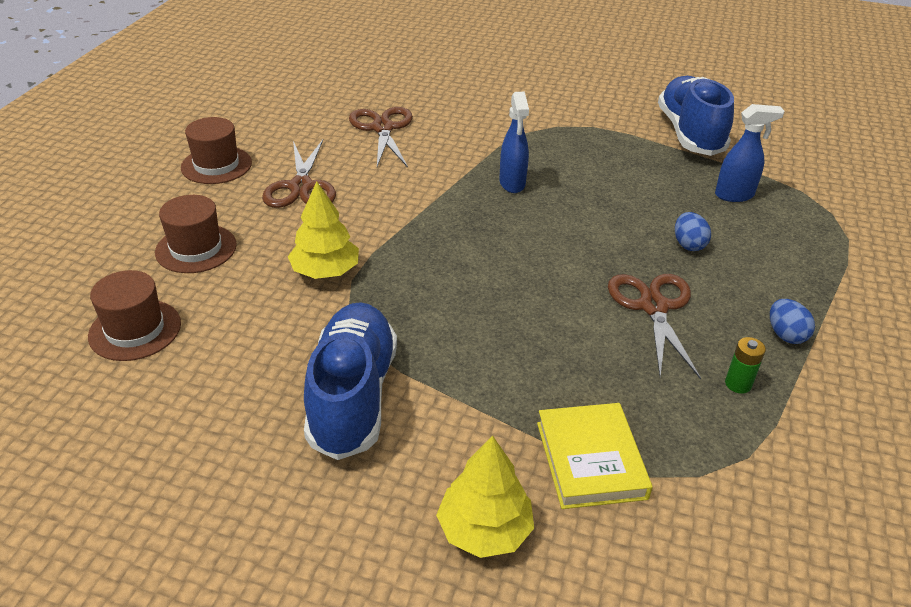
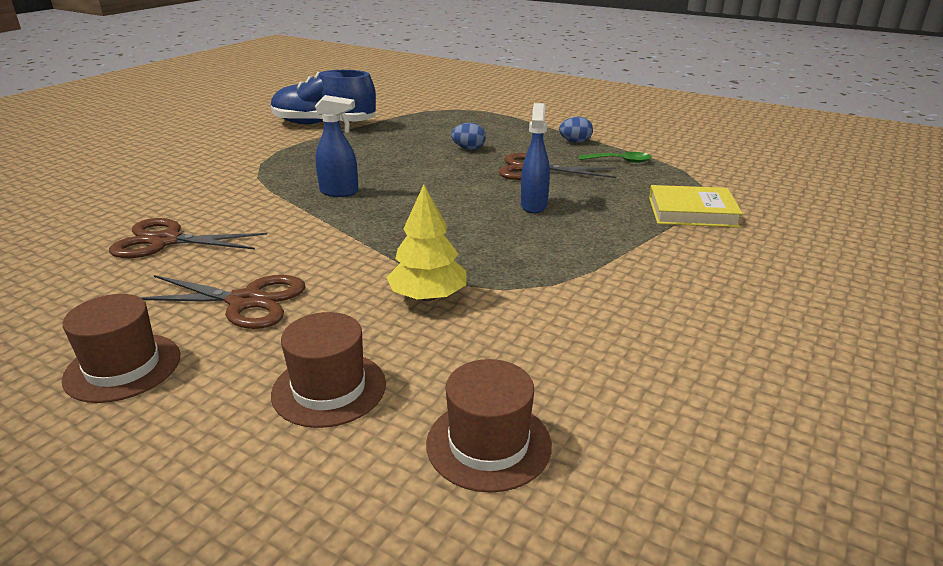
camera: 75 degrees left, 10 degrees down
blue shoe [304,302,397,460] -> none
yellow tree [436,435,534,558] -> none
blue spray bottle [715,104,785,202] -> blue spray bottle moved to [521,103,550,213]
green battery [725,337,766,394] -> green spoon [579,152,652,163]

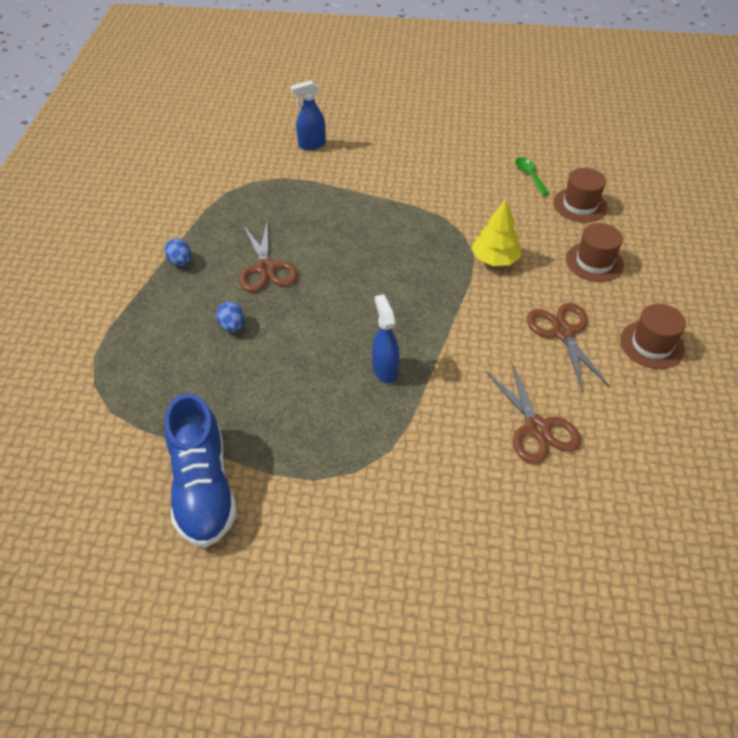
camera: 115 degrees left, 20 degrees up
blue spray bottle [521,103,550,213] -> blue spray bottle moved to [291,80,326,150]
green spoon [579,152,652,163] -> green spoon moved to [515,157,549,196]
yellow book [649,185,743,227] -> none

